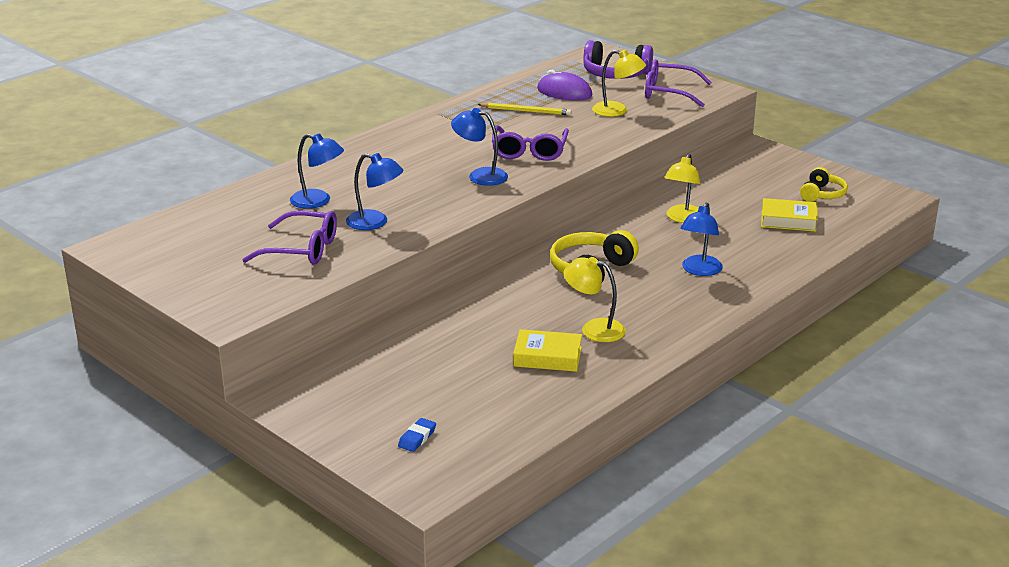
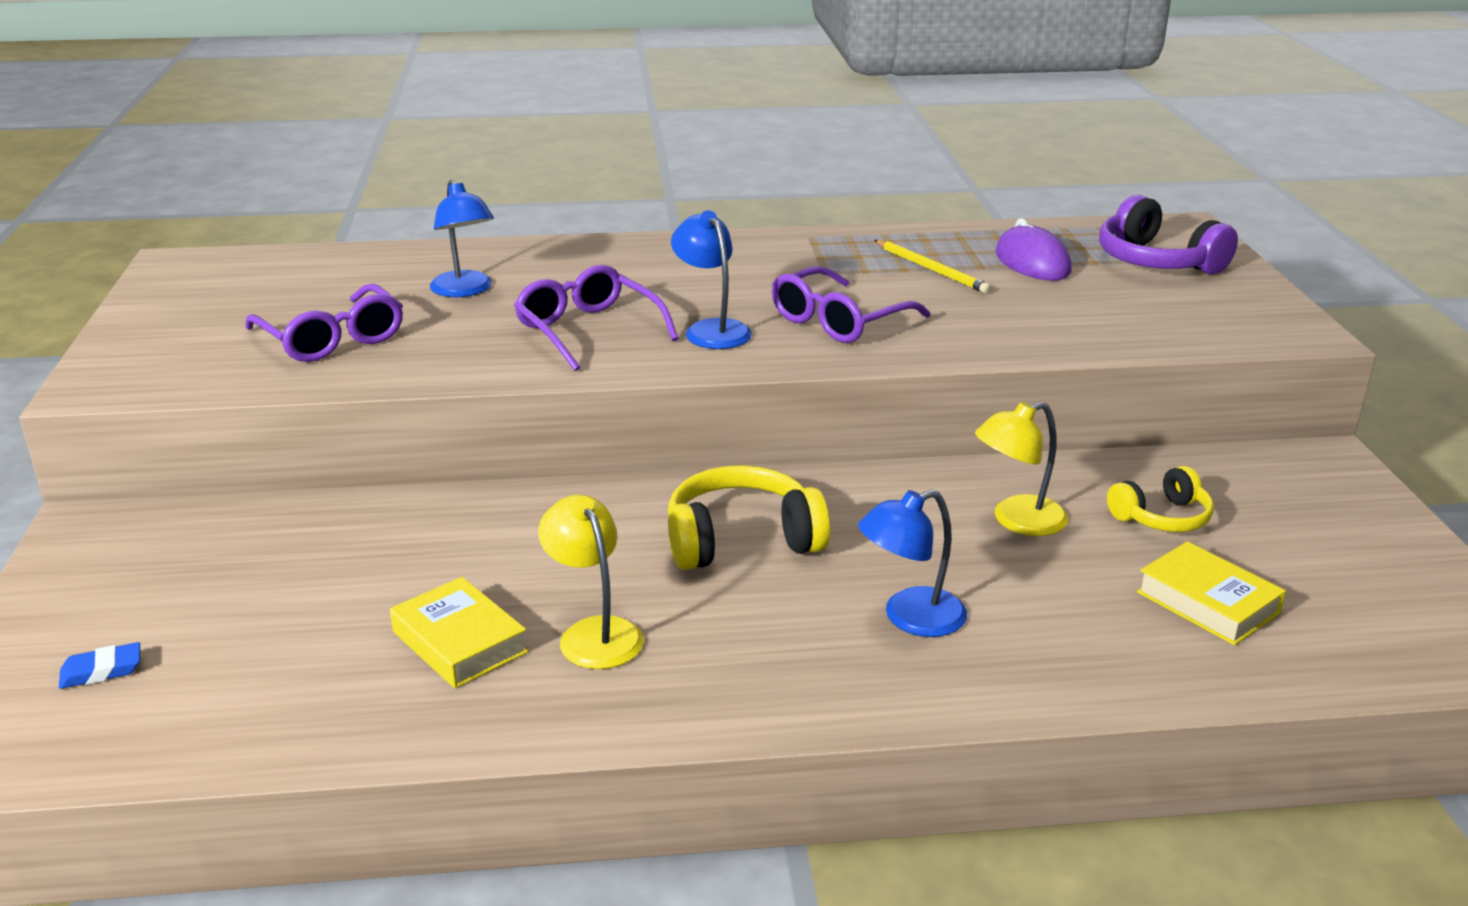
camera: 40 degrees right, 0 degrees up
blue lamp [346,153,403,230] -> none
yellow lamp [592,49,646,117] -> none
purple glasses [645,59,712,107] -> purple glasses moved to [514,265,679,371]
yellow headphones [800,167,848,202] -> yellow headphones moved to [1107,466,1214,532]

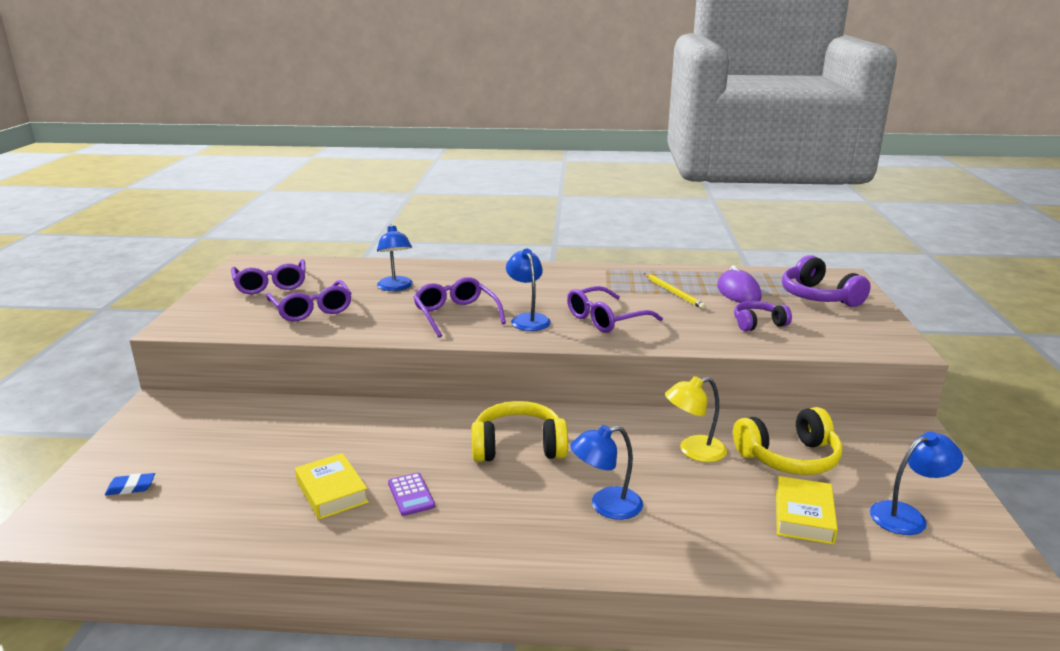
camera: 10 degrees right, 5 degrees down
yellow lamp [538,495,644,669] -> purple calculator [388,473,435,516]
yellow headphones [1107,466,1214,532] -> yellow headphones [733,407,842,475], size x1.59
yellow book [1137,541,1286,645] -> yellow book turned 45 degrees clockwise [776,476,838,545]
none -> purple glasses [231,259,306,294]
none -> purple headphones [734,301,792,331]
none -> blue lamp [870,431,963,535]

